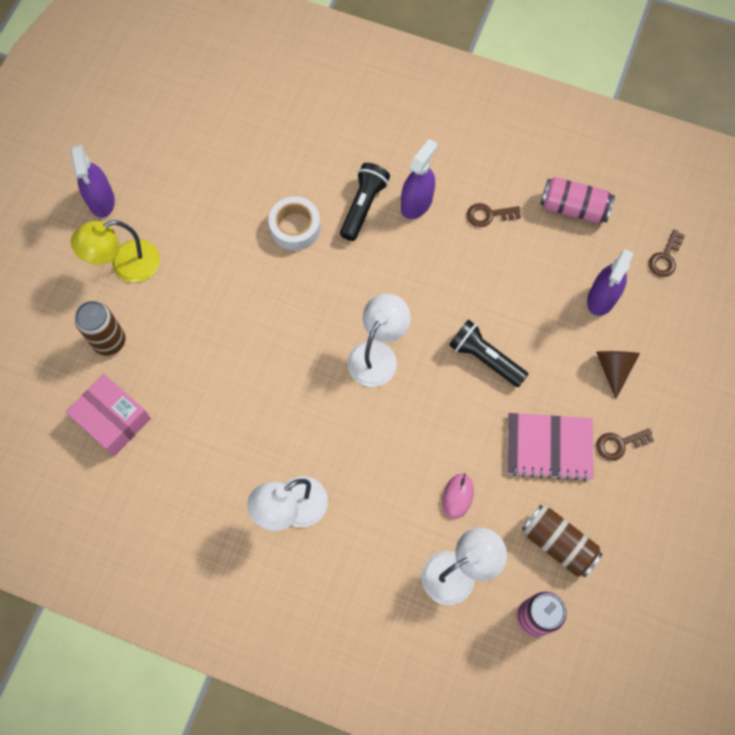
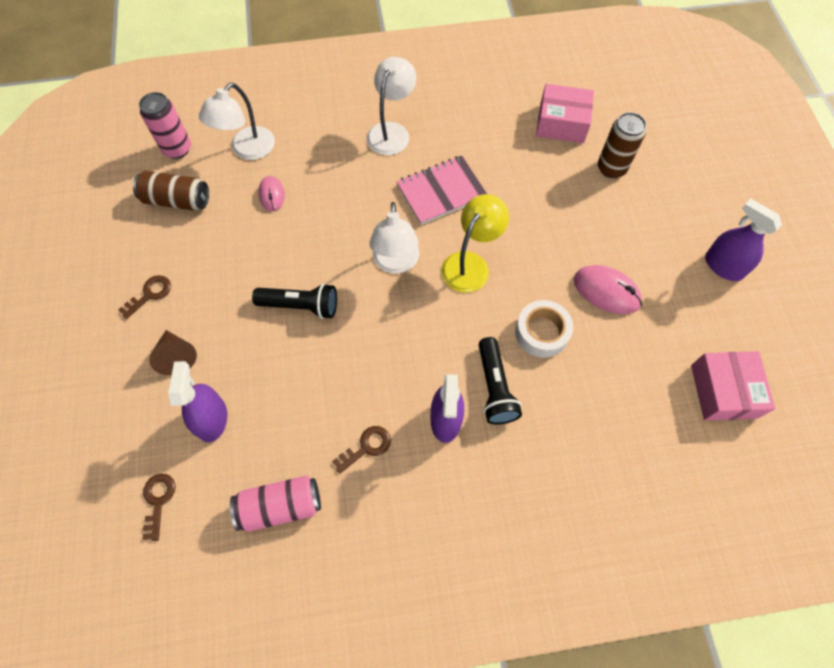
camera: 150 degrees right, 5 degrees down
yellow lamp [71,220,160,283] -> yellow lamp moved to [441,194,509,293]
pink notebook [507,413,593,481] -> pink notebook moved to [397,156,487,225]
none -> pink mouse [574,265,642,314]
none -> pink box [691,351,775,421]

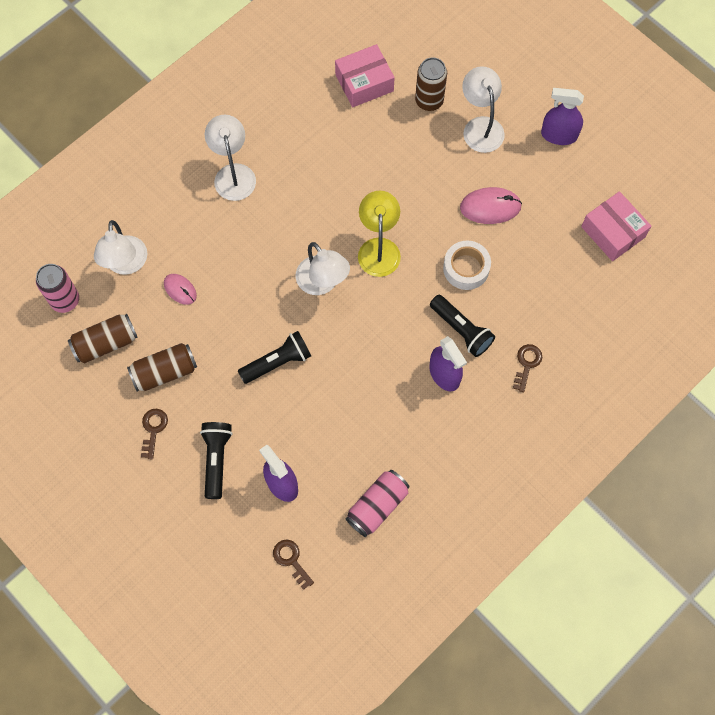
camera: 35 degrees left, 5 degrees up
brown cone [149,330,197,376] -> black flashlight [200,422,233,499]
brown key [332,426,391,474] -> brown key moved to [513,344,542,392]
pink notebook [397,156,487,225] -> none
none -> brown can [127,343,197,391]
none -> white lamp [462,66,505,153]

